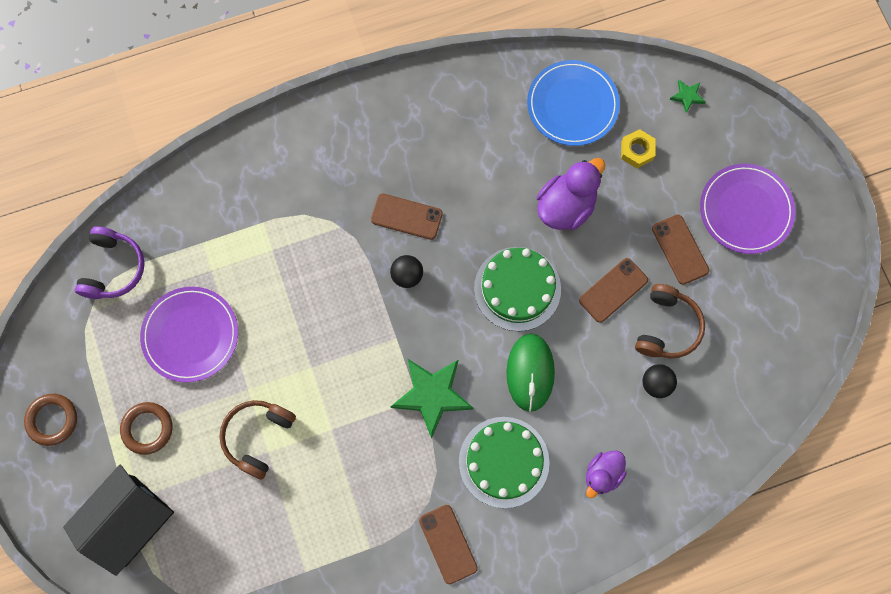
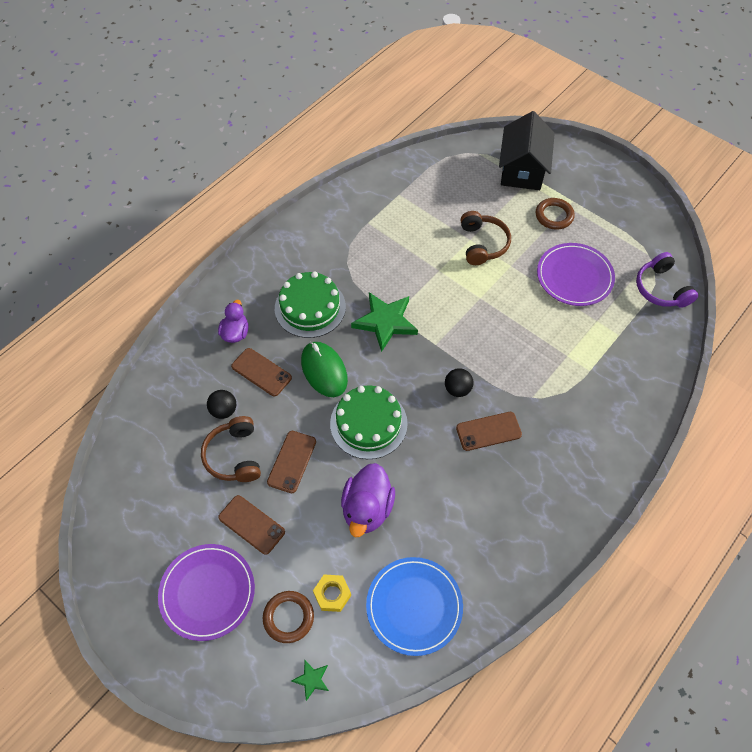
camera: 150 degrees right, 15 degrees down
brown ring [24,394,77,446] -> brown ring moved to [263,591,314,643]
brown phone [419,505,478,584] -> brown phone moved to [231,348,292,396]

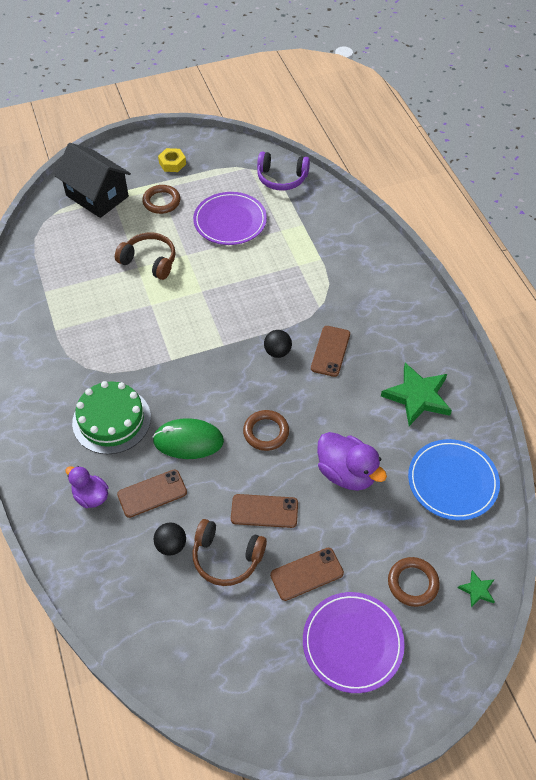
camera: 60 degrees left, 5 degrees down
brown phone [267,431,316,493] -> brown phone turned 45 degrees counterclockwise [231,494,298,528]
yellow nut [313,575,351,612] -> yellow nut moved to [158,148,186,172]
green cake [330,385,408,459] -> brown ring [243,410,289,451]
green star [351,292,418,352] -> green star moved to [381,363,452,426]

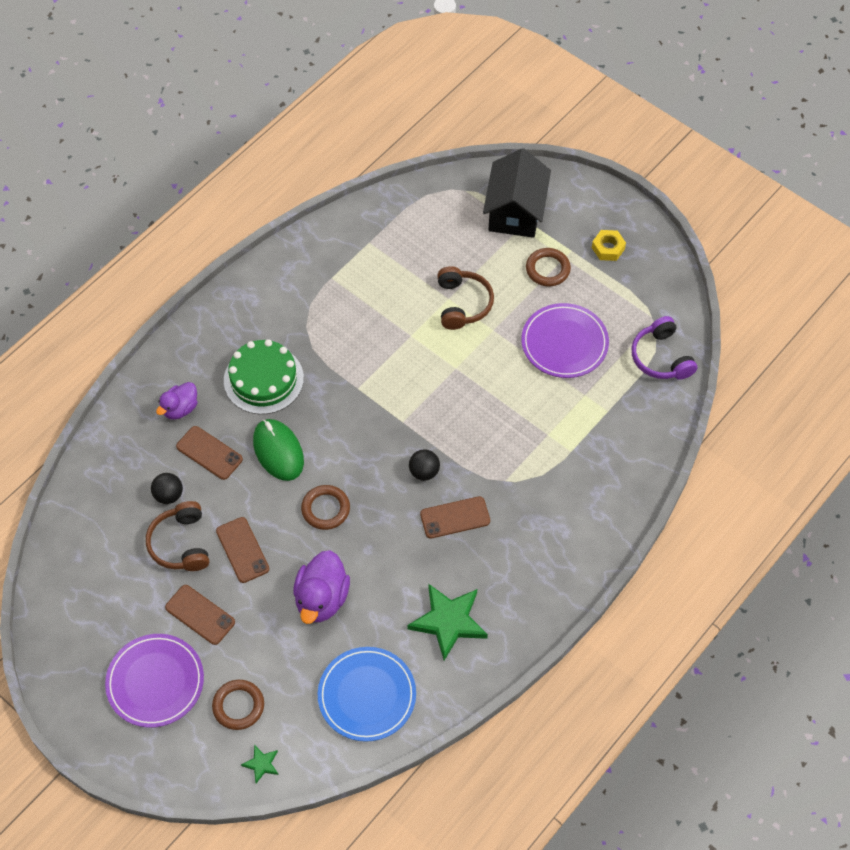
camera: 60 degrees right, 5 degrees up
purple duck [65,466,109,508] -> purple duck turned 150 degrees counterclockwise [156,382,198,420]

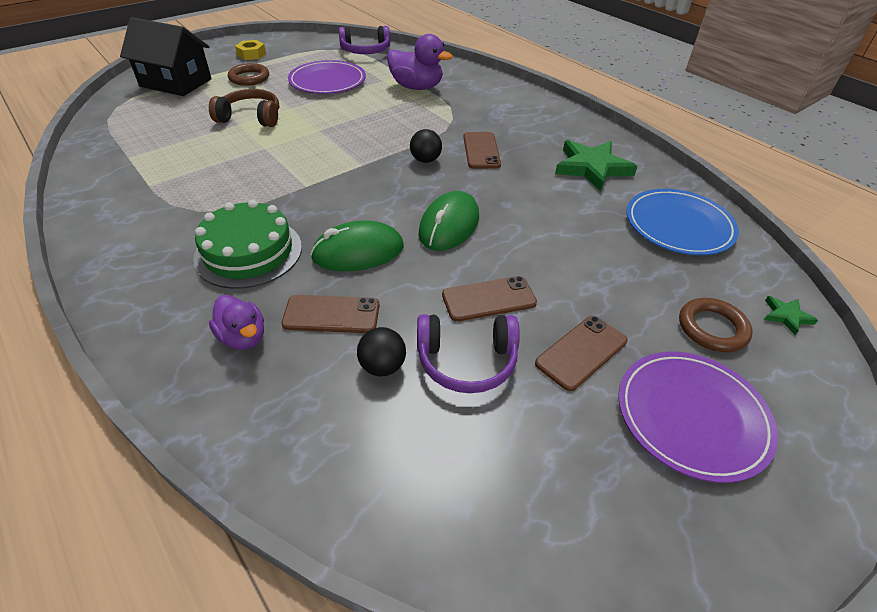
camera: 80 degrees left, 15 degrees down
brown headphones [146,501,209,571] -> purple headphones [417,314,520,393]
brown phone [176,426,243,480] -> brown phone turned 45 degrees clockwise [281,295,380,333]
purple duck [293,550,350,624] -> purple duck moved to [387,34,453,90]
brown ring [301,485,350,530] -> green mouse [418,191,479,251]

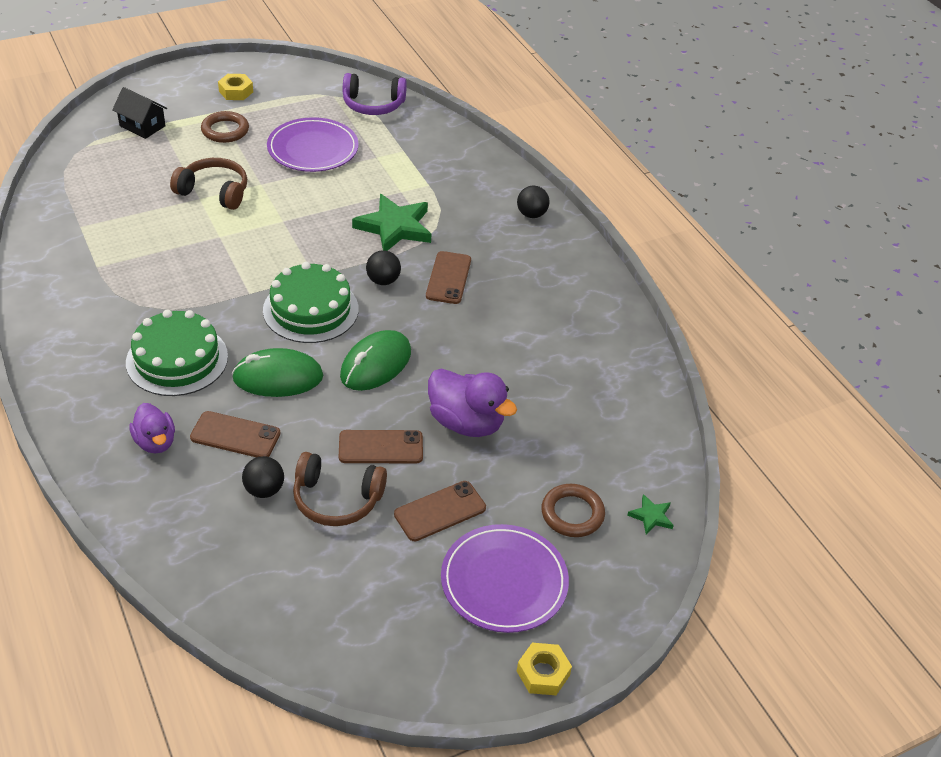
camera: 10 degrees right, 0 degrees up
black house [120,17,212,96] -> black house [112,87,167,139], size x0.57
purple duck [387,34,453,90] -> purple duck moved to [428,369,517,437]
purple headphones [417,314,520,393] -> brown headphones [293,452,387,526]
green star [555,140,637,192] -> green star moved to [352,194,431,251]
blue plate [626,189,739,255] -> none
none -> green cake [263,262,359,343]
none -> black ball [517,186,550,218]
none -> yellow nut [517,643,572,695]

